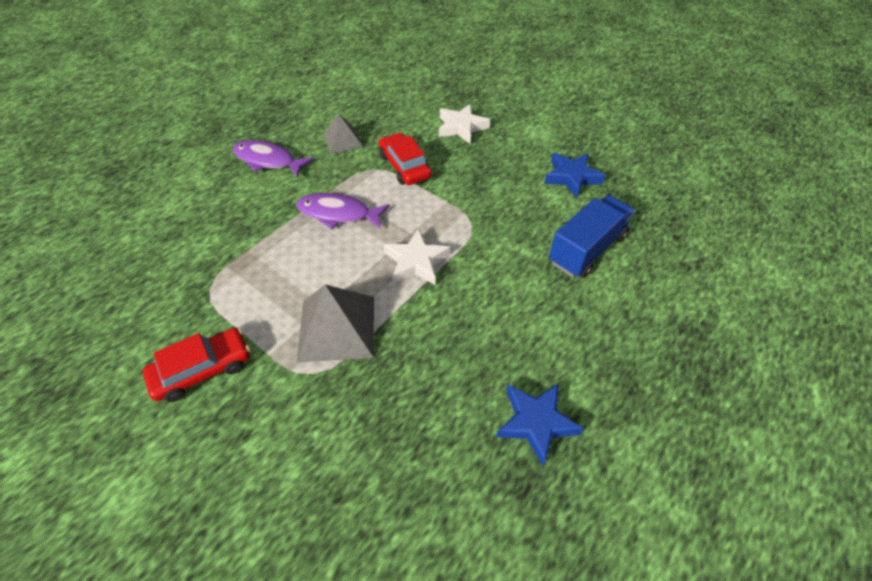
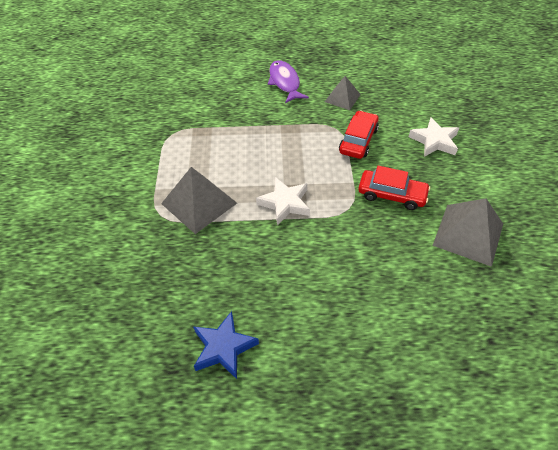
camera: 50 degrees right, 0 degrees up
red car [143,328,250,402] -> red car moved to [358,166,430,210]
purple fish [296,193,389,229] -> none
blue star [544,153,606,198] -> grey pyramid [432,198,503,267]
blue truck [549,195,635,278] -> none

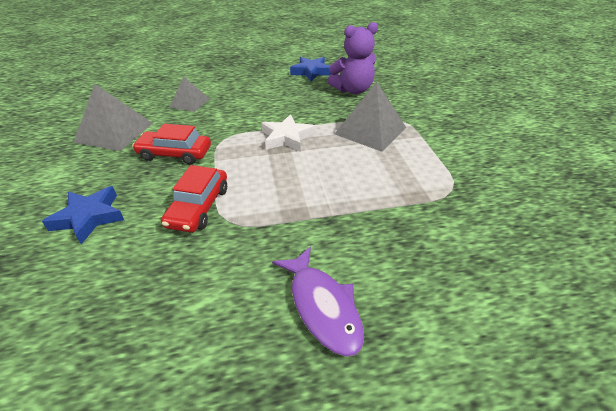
camera: 170 degrees right, 10 degrees down
grey pyramid [325,76,361,110] -> grey pyramid moved to [170,76,210,112]
white star [409,117,459,157] -> blue star [42,186,124,244]
none -> purple teddy bear [328,22,378,94]

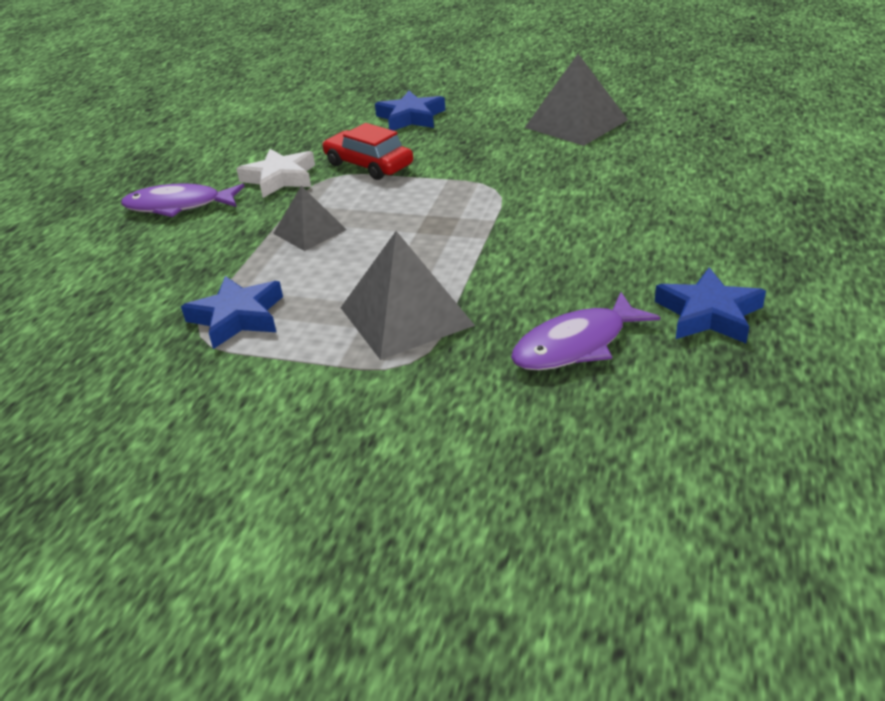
camera: 120 degrees right, 5 degrees down
red car [132,124,211,165] -> none
grey pyramid [170,76,210,112] -> grey pyramid moved to [273,186,347,251]
white star [261,114,315,152] -> white star moved to [236,149,315,198]
purple teddy bear [328,22,378,94] -> purple fish [511,292,660,371]
none -> blue star [181,276,283,349]

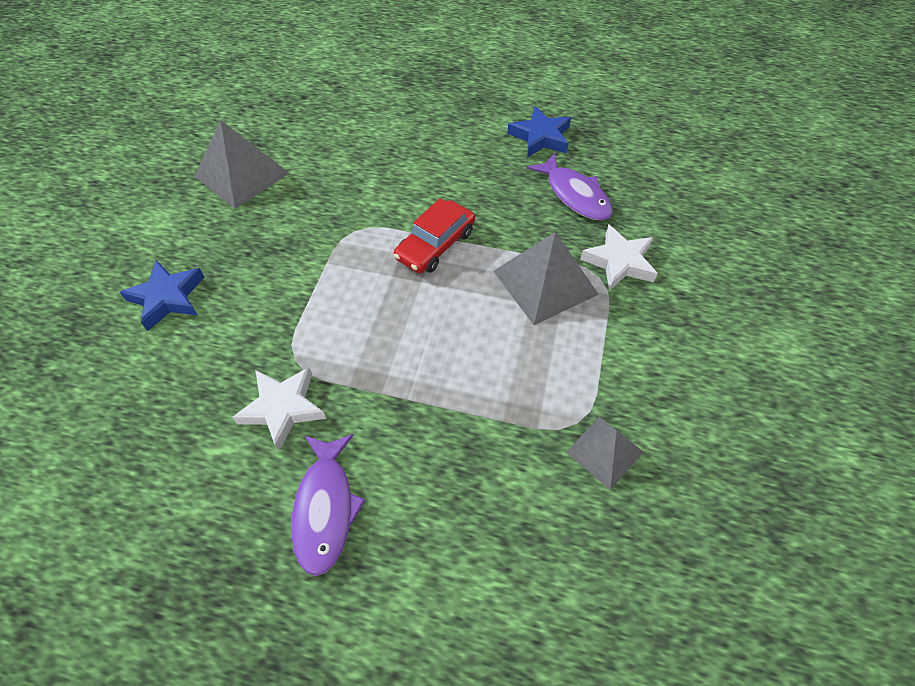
camera: 95 degrees left, 20 degrees up
blue star [181,276,283,349] -> none
grey pyramid [273,186,347,251] -> grey pyramid moved to [566,417,643,490]
red car [322,123,413,180] -> red car moved to [394,198,475,273]
none -> white star [580,224,658,291]

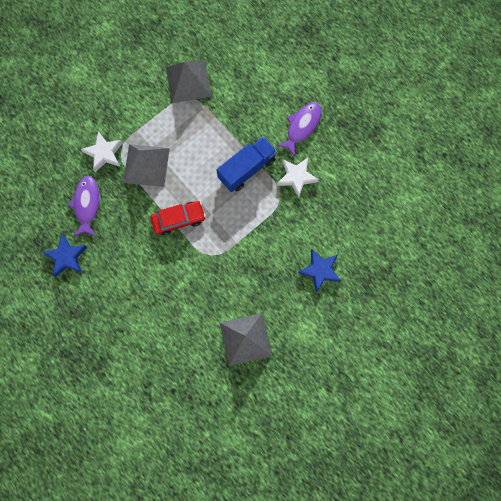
camera: 145 degrees left, 20 degrees up
grey pyramid [566,417,643,490] -> grey pyramid [166,61,212,103], size x1.64
none -> blue truck [216,136,277,192]

